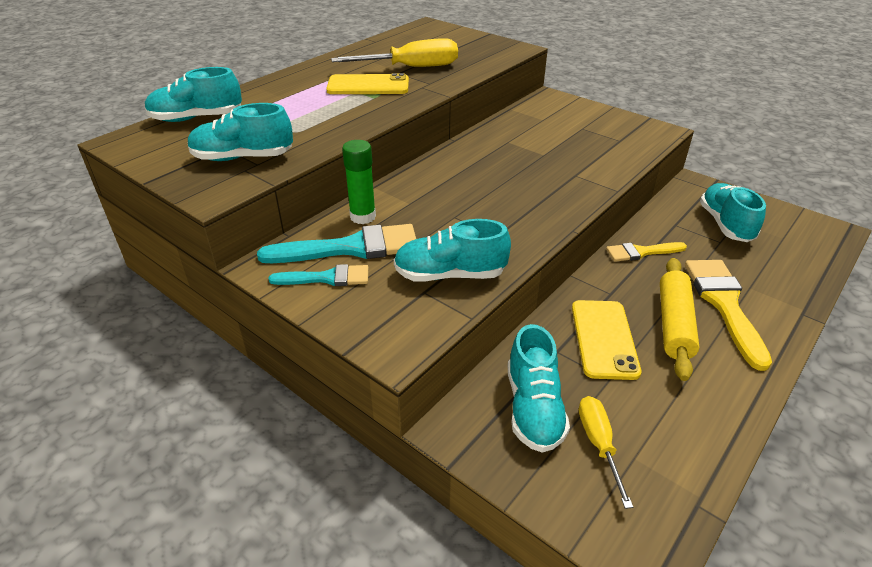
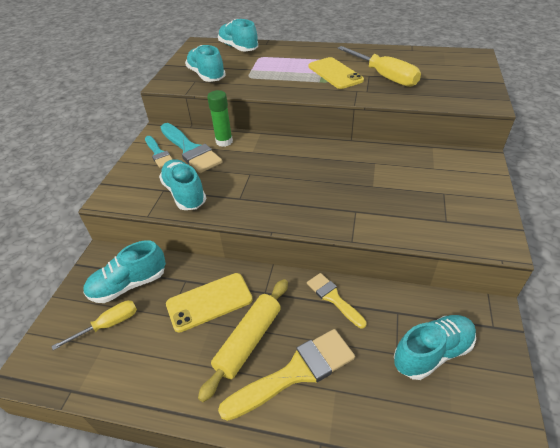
camera: 65 degrees right, 5 degrees up
yellow rolling pin [660,258,699,381] -> yellow rolling pin turned 45 degrees counterclockwise [198,279,288,402]

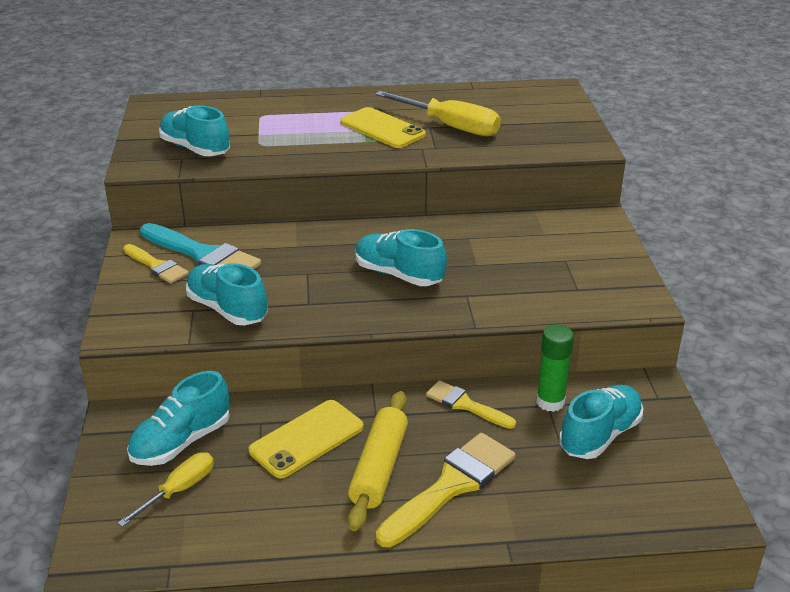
camera: 20 degrees left, 10 degrees down
turquoise brush [145,136,173,168] -> yellow brush [123,244,189,284]
green glue stick [207,90,233,147] -> green glue stick moved to [536,324,574,412]
turquoise shoe [218,19,258,51] -> turquoise shoe moved to [355,229,447,286]

